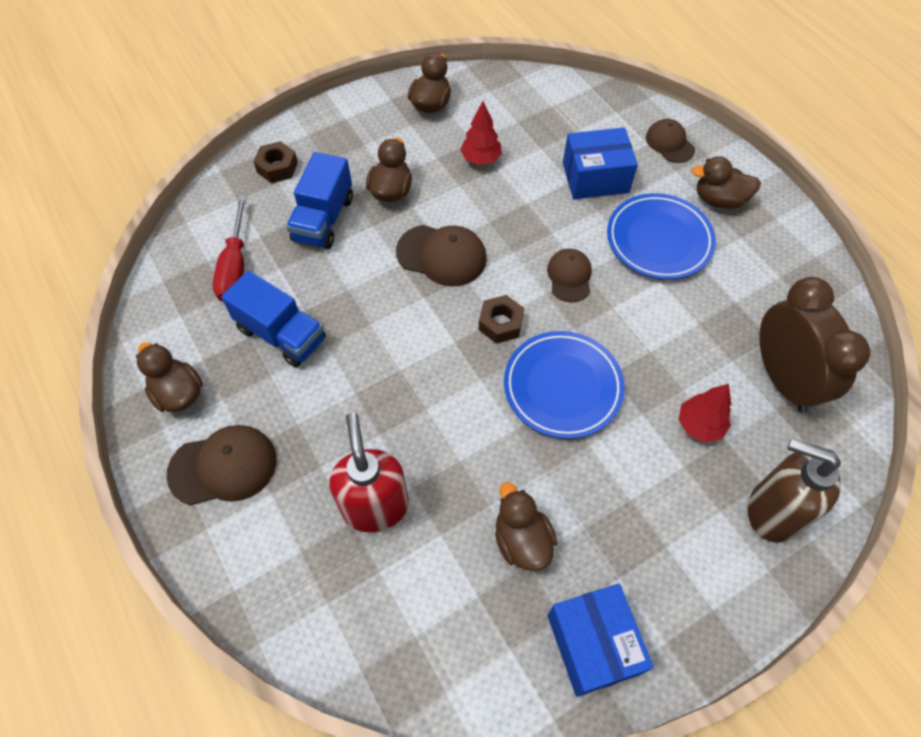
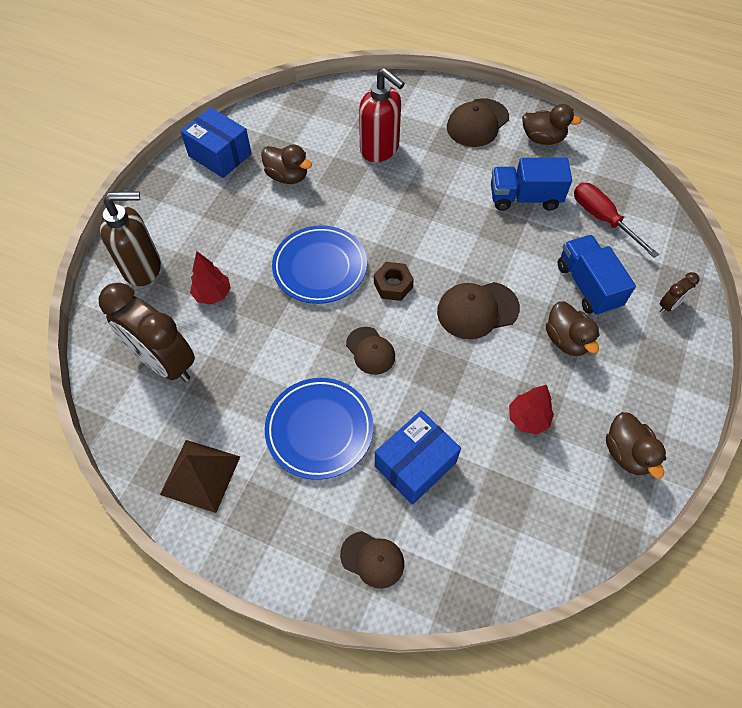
camera: 145 degrees right, 0 degrees up
brown nut [253,141,298,183] -> brown clock [660,272,700,313]
brown duck [691,156,761,209] -> none
none -> brown pyramid [160,440,240,513]

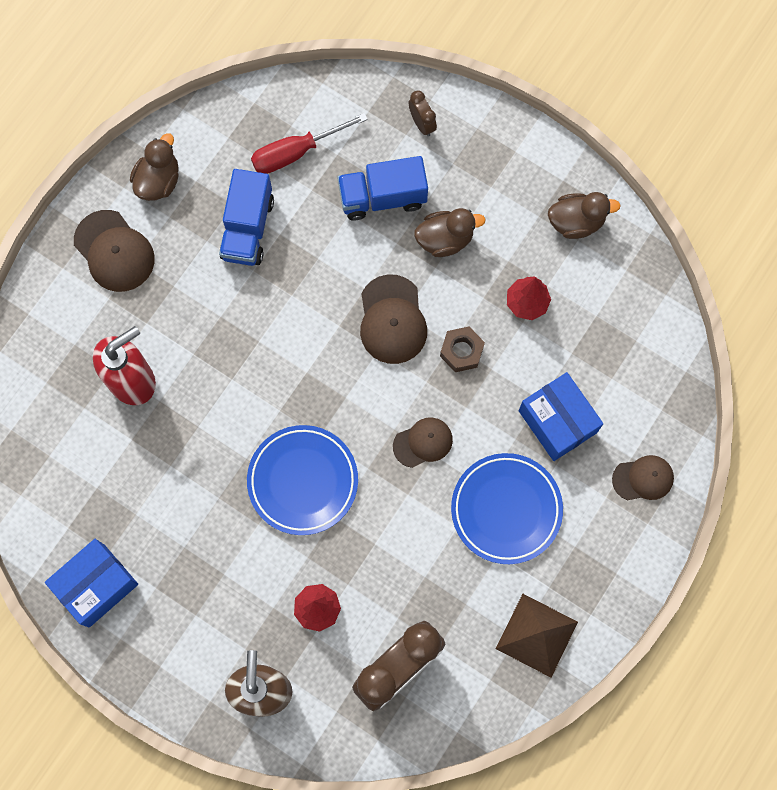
camera: 80 degrees left, 15 degrees up
brown duck [261,145,312,184] -> none
brown cap [340,531,404,589] -> brown cap turned 45 degrees clockwise [612,455,674,501]
brown nut [374,262,414,301] -> brown nut moved to [440,327,485,372]

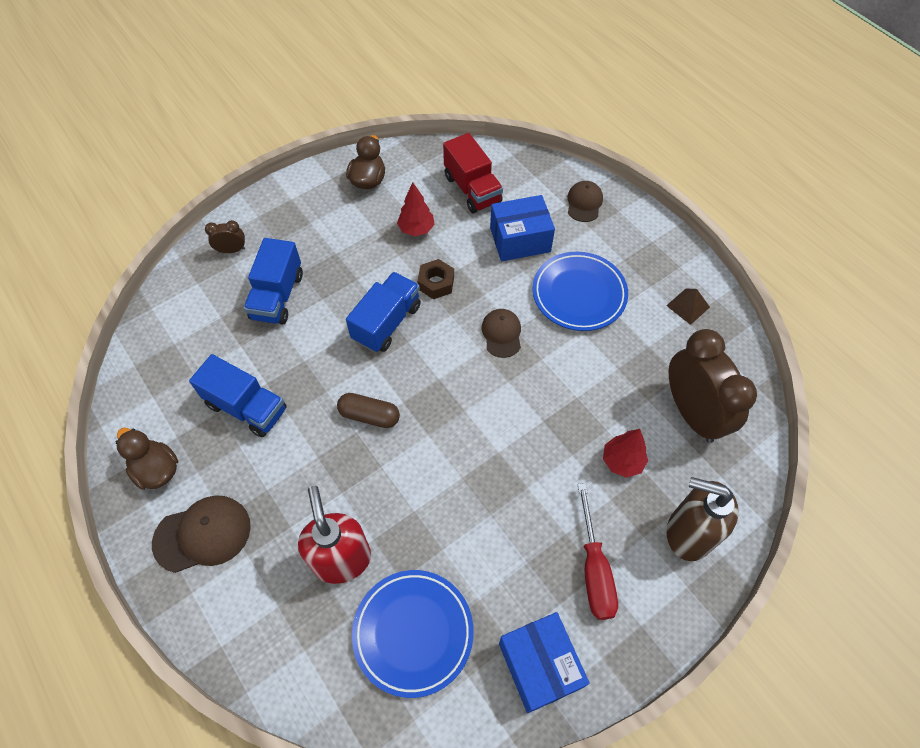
camera: 70 degrees left, 15 degrees down
blue plate [247,425,358,535] -> blue plate moved to [352,570,474,698]
red screwdriver [251,113,368,174] -> red screwdriver moved to [577,483,618,620]
brown cap [360,275,427,364] -> blue truck [346,272,421,352]
brown duck [414,208,486,257] -> none
brown pyramid [496,594,578,677] -> brown pyramid [666,288,710,325], size x0.60
none -> brown capsule [337,393,400,428]
none -> red truck [443,133,503,213]

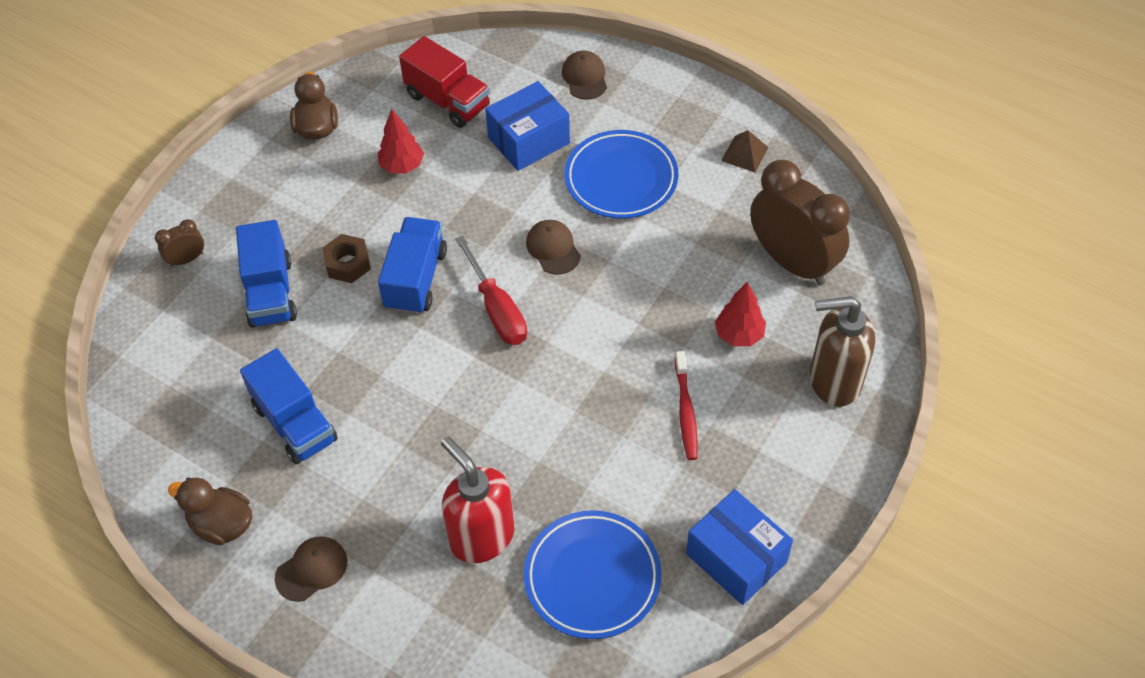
camera: 20 degrees left, 5 degrees down
brown cap [152,495,251,573] -> brown cap [275,536,347,602], size x0.65
blue truck [189,354,287,437] -> blue truck turned 45 degrees clockwise [240,348,338,464]
brown capsule [337,393,400,428] -> none
brown nut [417,259,454,299] -> brown nut moved to [322,234,371,283]
red screwdriver [577,483,618,620] -> red screwdriver moved to [455,236,527,345]
none -> red toothbrush [675,351,698,460]

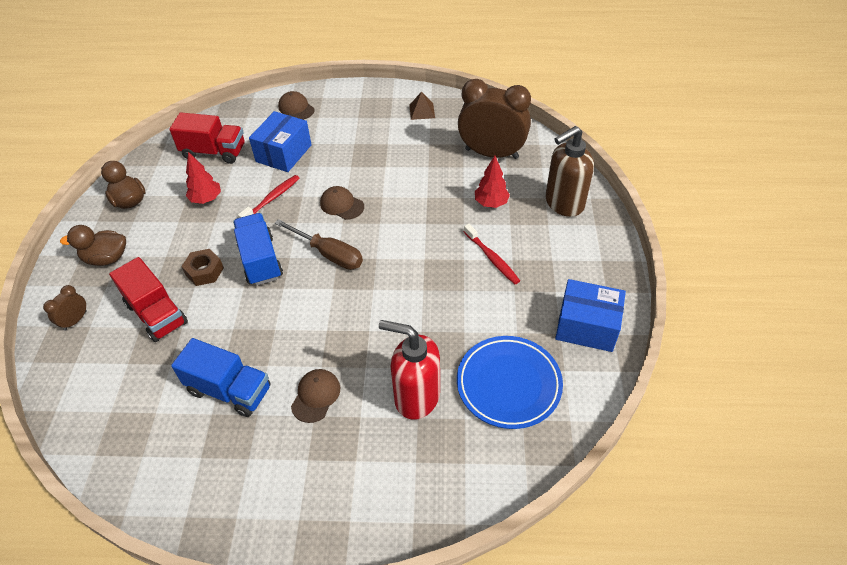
camera: 30 degrees left, 5 degrees down
brown duck [168,478,252,545] -> brown duck moved to [60,225,126,266]
blue truck [236,220,297,328] -> red truck [109,257,188,342]
brown cap [275,536,347,602] -> brown cap moved to [291,369,340,423]
red screwdriver [455,236,527,345] -> brown screwdriver [274,219,363,270]
blue plate [564,130,678,219] -> none
none -> red toothbrush [238,175,299,218]

